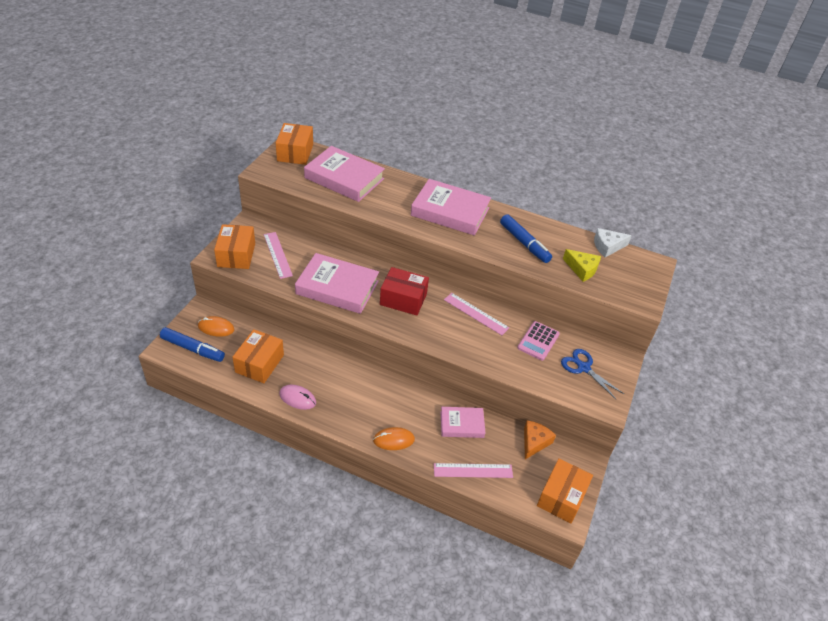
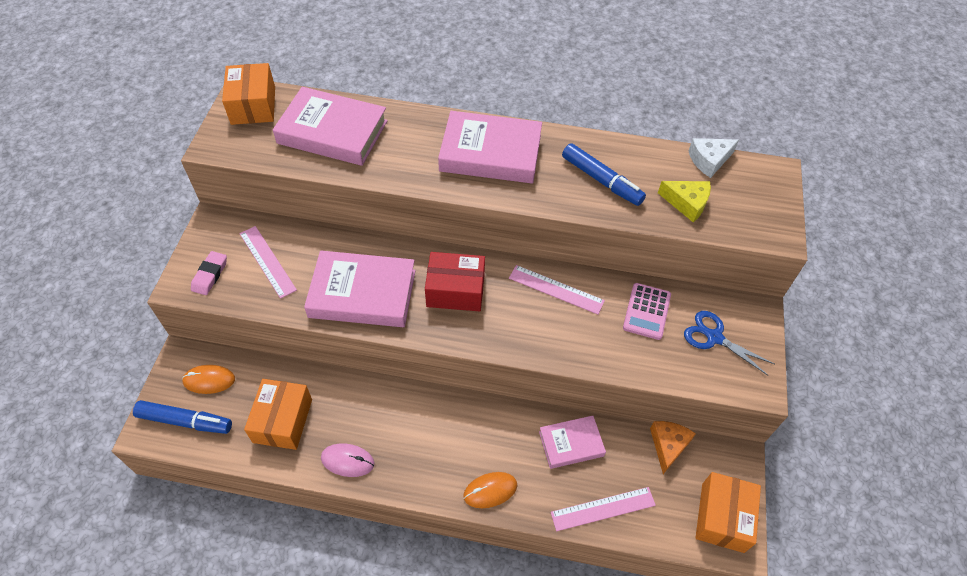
camera: 10 degrees left, 10 degrees up
orange box [214,224,255,269] -> pink eraser [191,251,227,295]

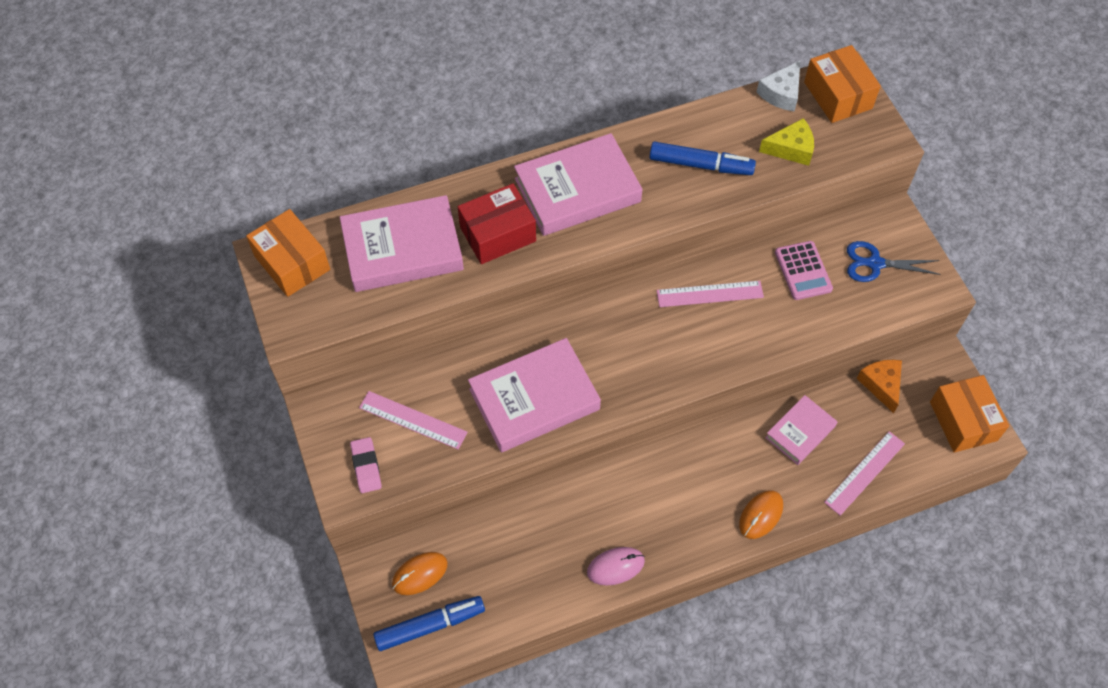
camera: 30 degrees left, 5 degrees up
orange box [244,379,312,450] -> orange box moved to [804,45,881,123]
red box [425,252,485,311] -> red box moved to [458,184,536,264]

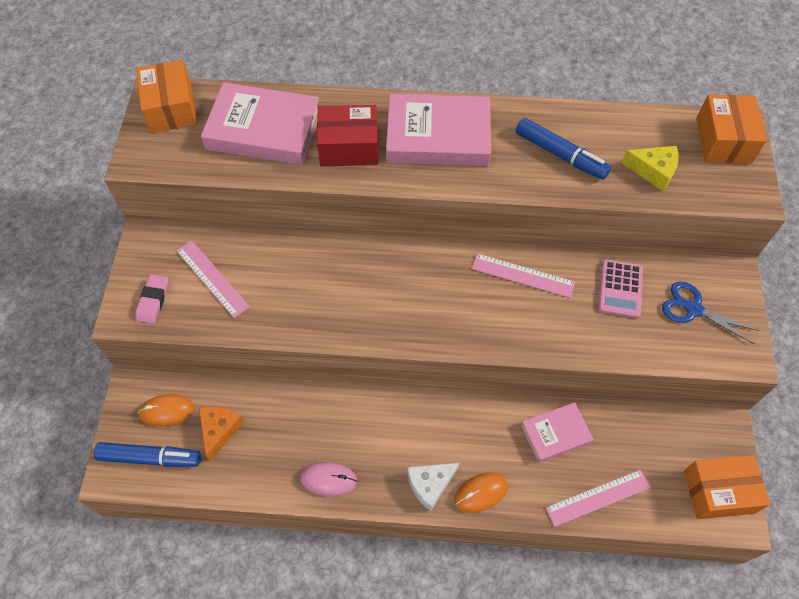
camera: 25 degrees right, 0 degrees up
pink book [468,338,601,452] -> none
white cheese [756,61,800,111] -> white cheese moved to [407,463,459,511]
orange cheese [857,360,902,413] -> orange cheese moved to [199,406,244,461]
orange box [930,375,1009,453] -> orange box turned 75 degrees clockwise [684,455,770,519]

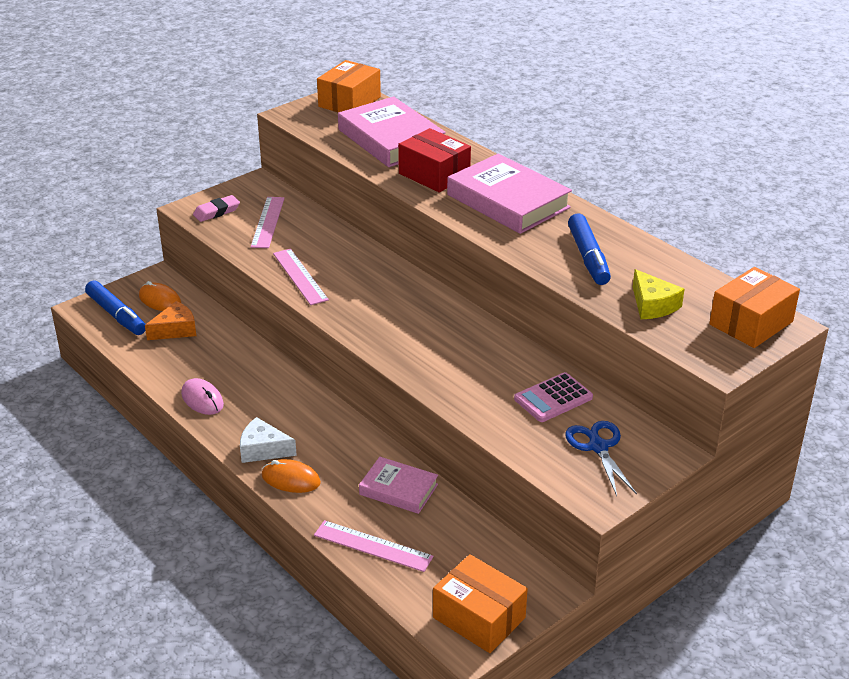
camera: 45 degrees right, 25 degrees down
pink ruler [472,253,575,298] -> pink ruler moved to [273,249,329,305]

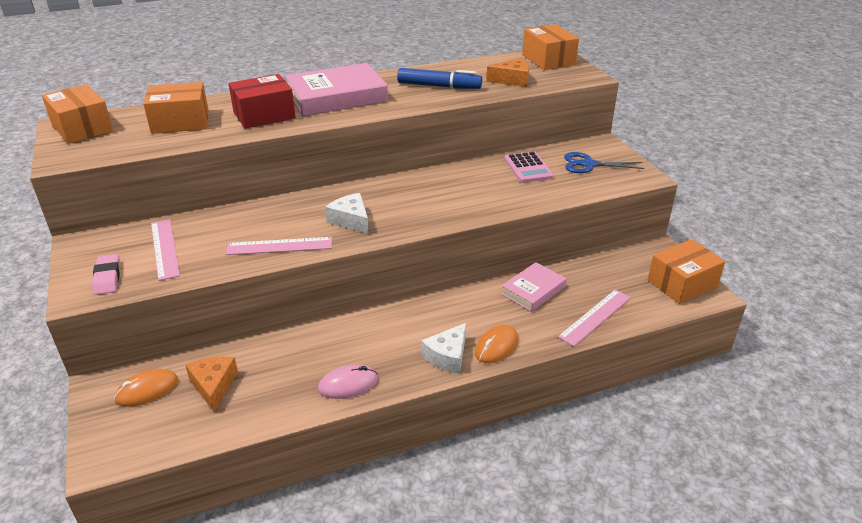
camera: 70 degrees left, 0 degrees up
blue marker [85,280,146,335] -> none
pink ruler [251,197,284,248] -> pink ruler turned 45 degrees clockwise [151,219,180,281]
pink book [338,96,446,167] -> orange box [143,82,209,134]
yellow cheese [633,269,684,319] -> orange cheese [486,58,529,87]
none -> white cheese [325,193,369,234]

